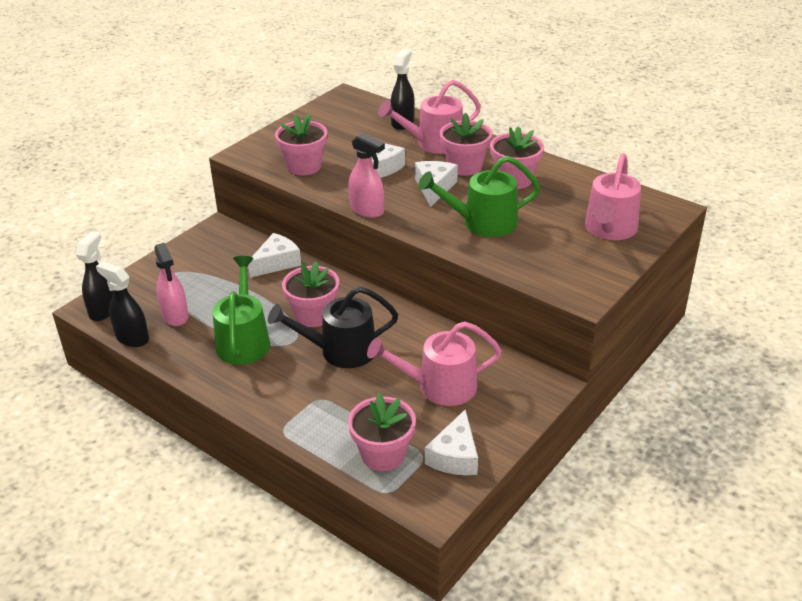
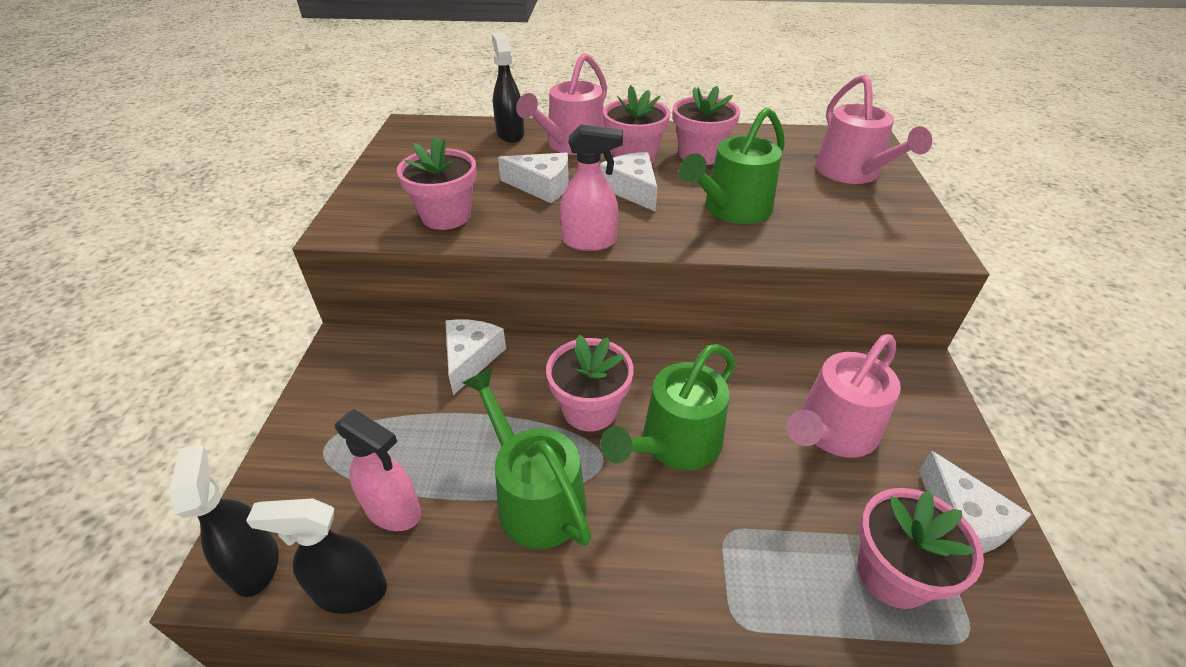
camera: 35 degrees left, 5 degrees up
black watering can [268,286,398,368] -> green watering can [600,344,736,470]

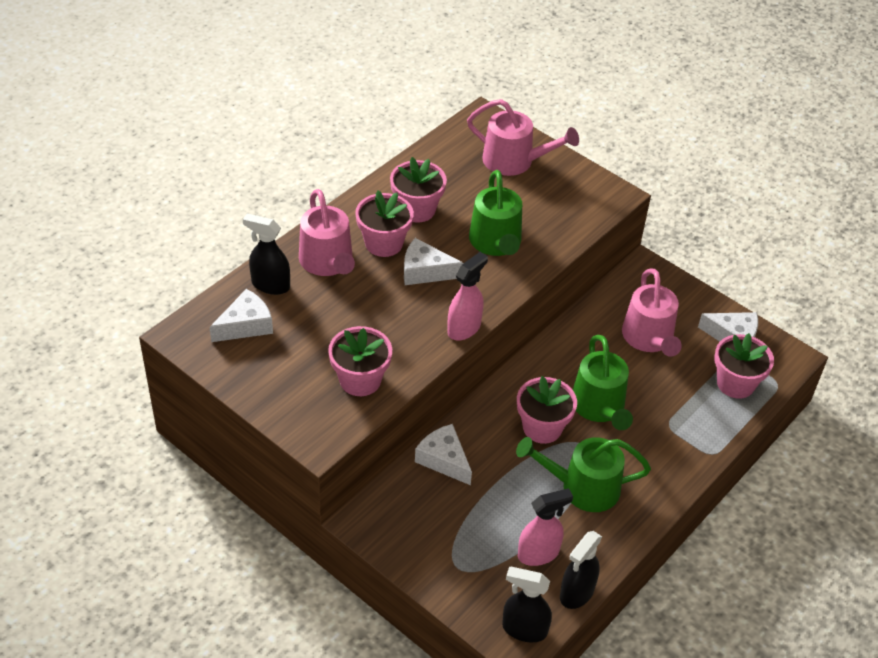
camera: 55 degrees left, 5 degrees up
white cheese [498,153,569,203] -> white cheese moved to [210,289,273,342]

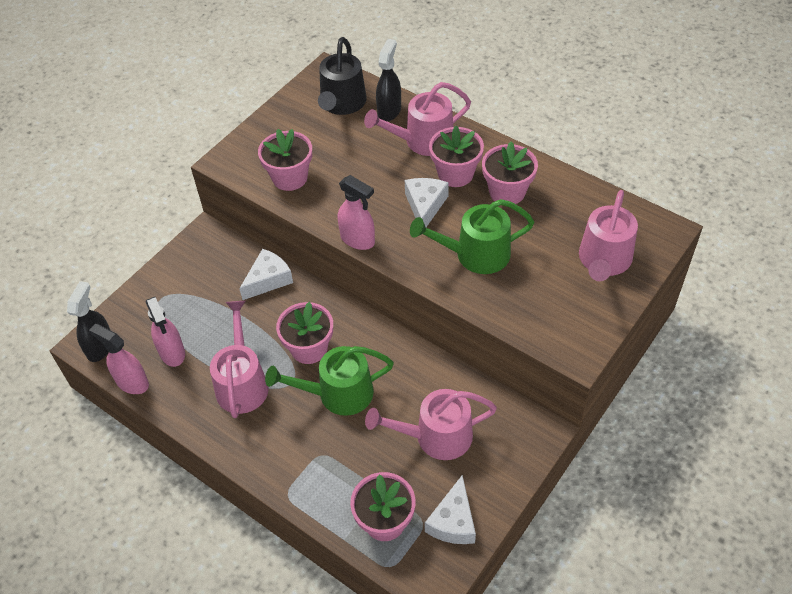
camera: 90 degrees right, 5 degrees up
white cheese [210,289,273,342] -> black watering can [318,37,367,115]
green watering can [516,437,651,512] -> pink watering can [210,301,269,418]
black spray bottle [560,531,602,609] -> pink spray bottle [89,324,149,394]

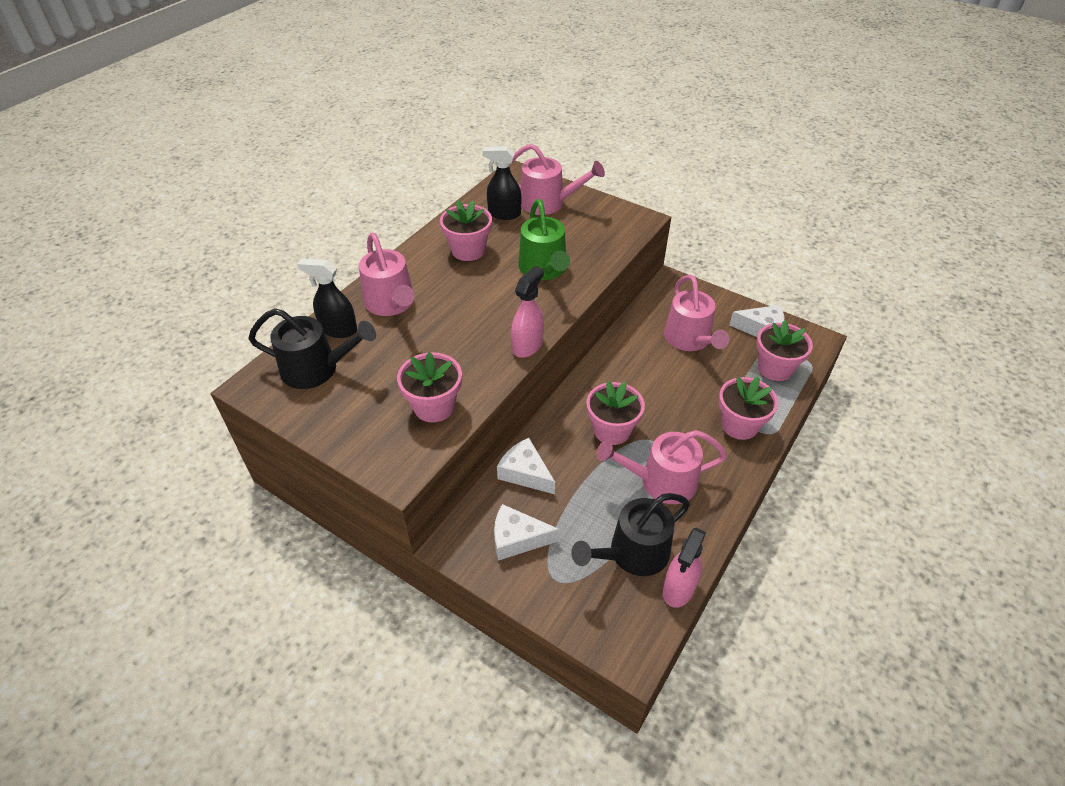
camera: 95 degrees left, 5 degrees down
black spray bottle [67,281,110,362] -> black spray bottle moved to [482,146,521,220]
pink spray bottle [146,297,185,367] -> black watering can [571,493,690,576]
green watering can [265,346,394,416] -> none
white cheese [405,178,449,227] -> white cheese moved to [494,504,559,561]
pink flower pot [429,126,484,187] -> pink flower pot moved to [719,377,778,440]

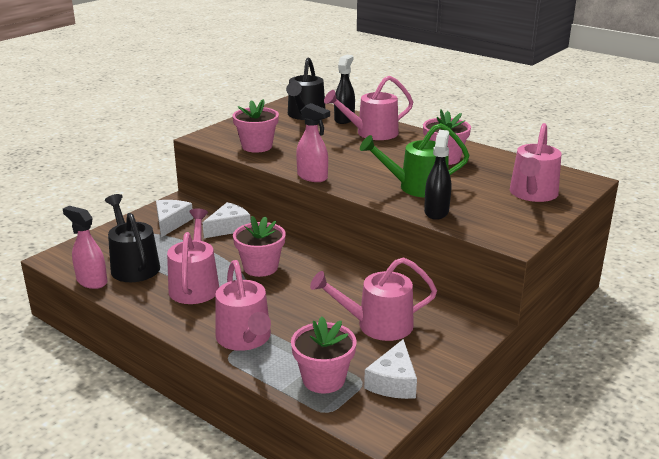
camera: 95 degrees right, 20 degrees down
black spray bottle [482,146,521,220] -> black spray bottle moved to [424,130,451,220]
pink flower pot [719,377,778,440] -> pink watering can [215,260,271,351]

